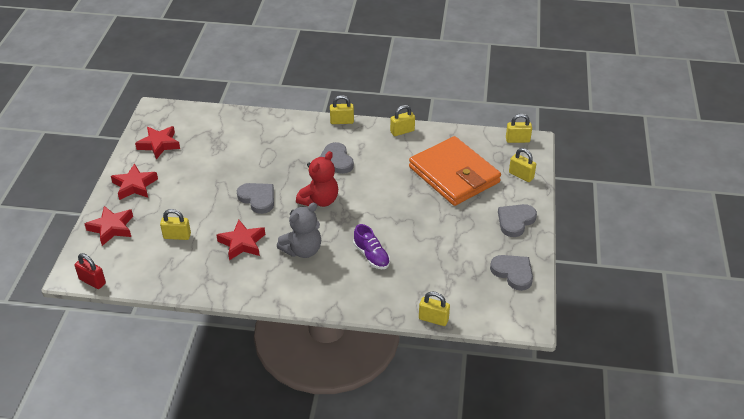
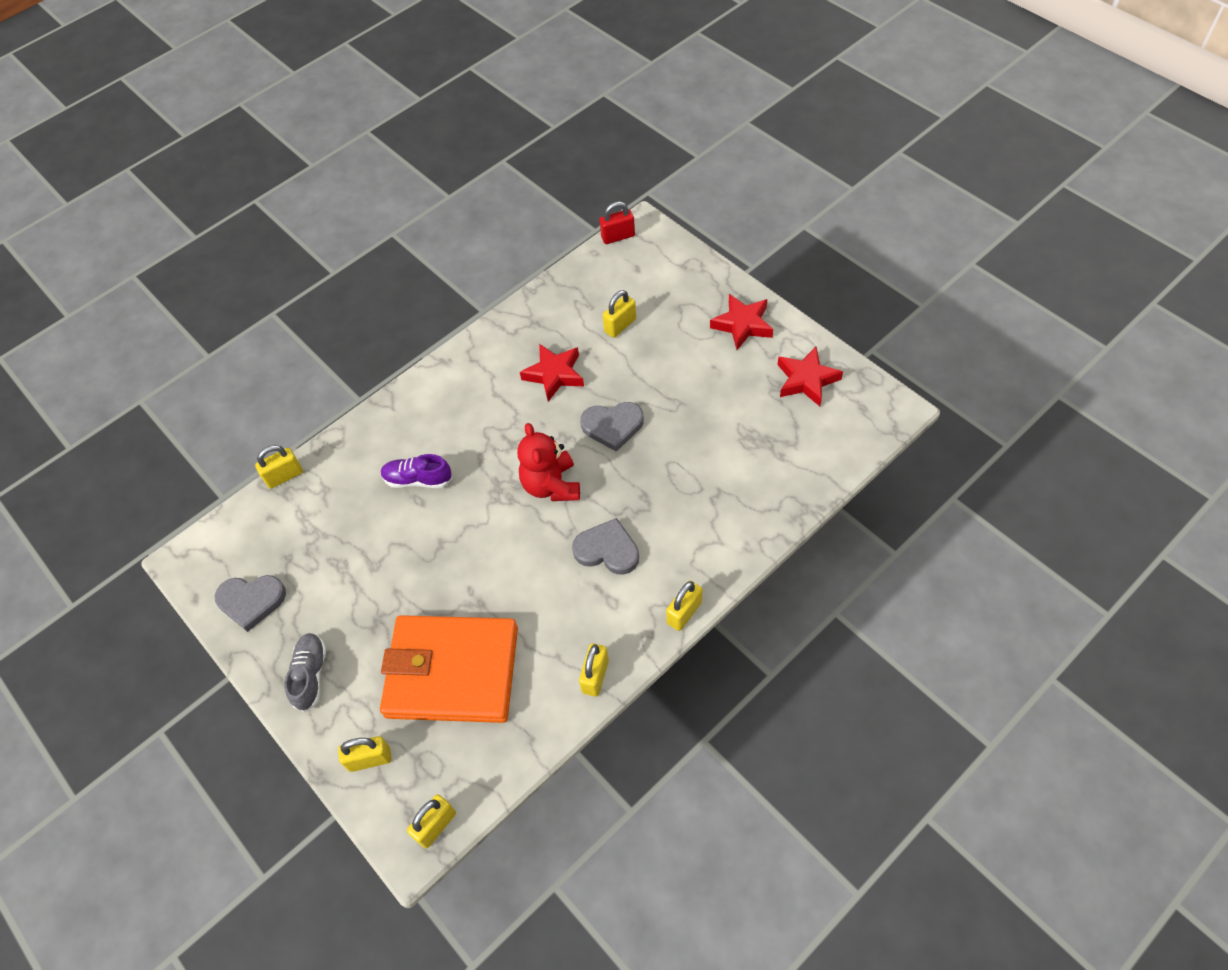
camera: 135 degrees right, 15 degrees up
red star [85,206,133,246] -> none
grey teddy bear [277,202,321,258] -> none
grey heart [498,204,537,237] -> grey shoe [284,633,326,712]

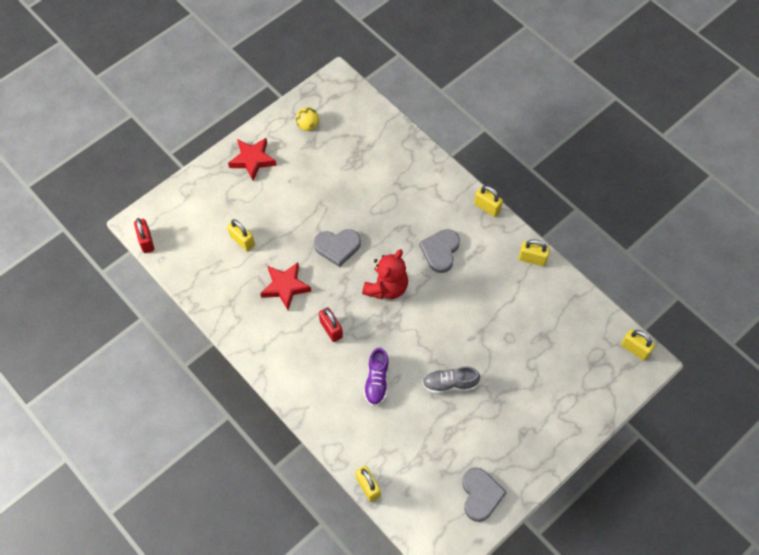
camera: 95 degrees left, 5 degrees up
grey shoe [284,633,326,712] -> grey shoe moved to [422,366,480,393]
yellow padlock [338,736,391,772] -> none
orange wallet [380,615,518,723] -> none
red teddy bear [517,423,580,501] -> red teddy bear turned 45 degrees counterclockwise [362,249,408,299]
grey heart [580,402,644,452] -> grey heart turned 90 degrees clockwise [314,229,361,267]
red star [777,347,843,406] -> yellow ball [296,107,319,131]
none -> red padlock [319,307,343,342]

